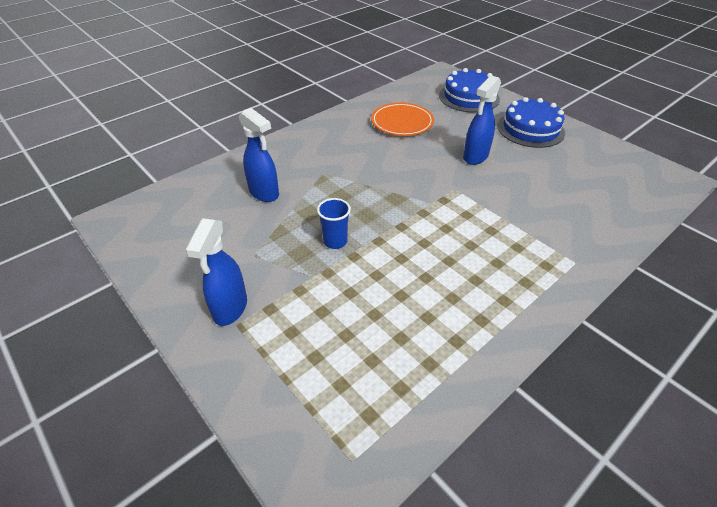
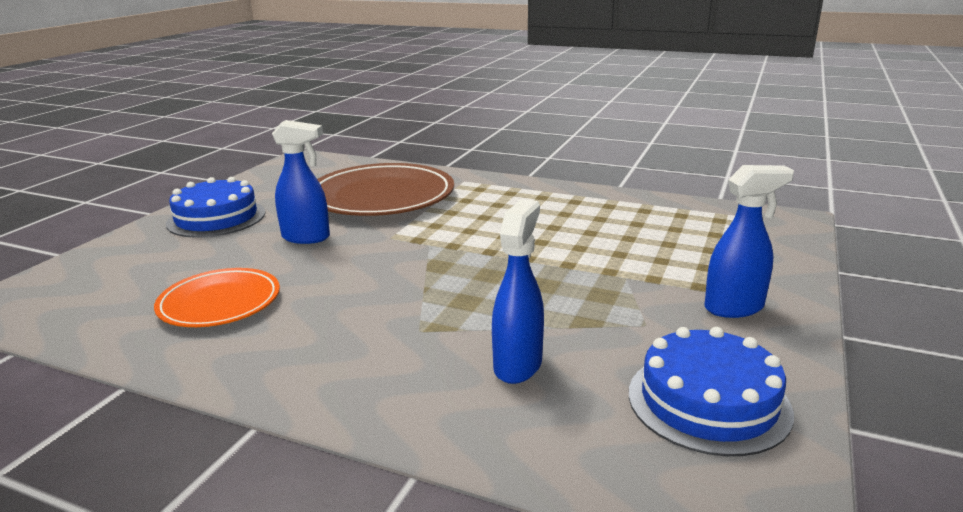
camera: 115 degrees left, 20 degrees down
blue cup [317,198,351,249] -> none
blue cake [439,68,500,113] -> blue cake moved to [629,327,794,456]
none -> brown plate [317,163,454,216]

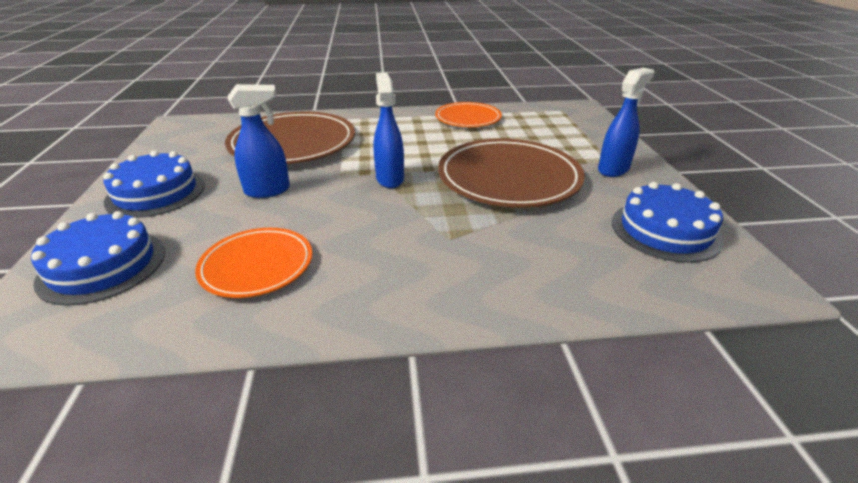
camera: 30 degrees left, 10 degrees up
blue spray bottle [492,199,544,384] -> blue spray bottle moved to [374,73,404,188]
none -> blue cake [31,211,165,306]
none -> orange plate [435,102,502,127]
none -> brown plate [438,139,585,208]

